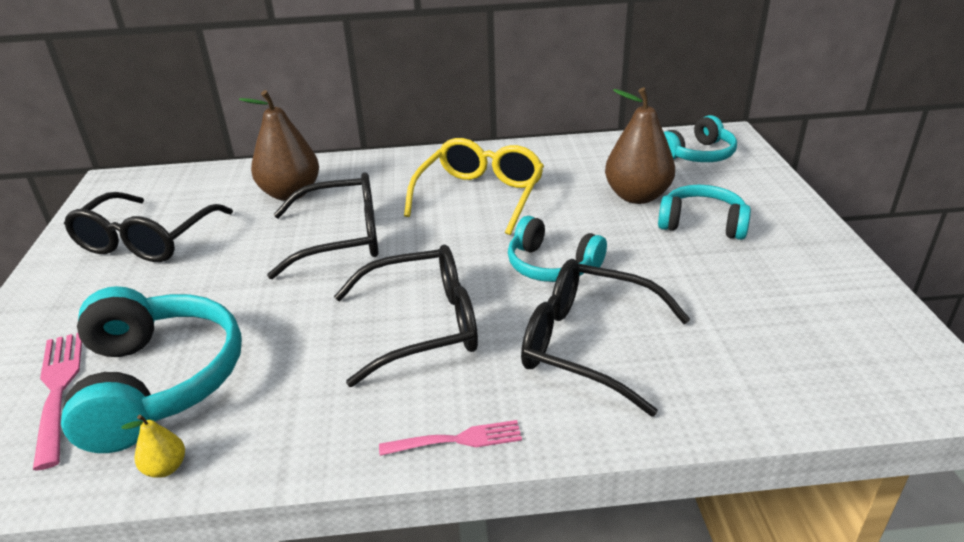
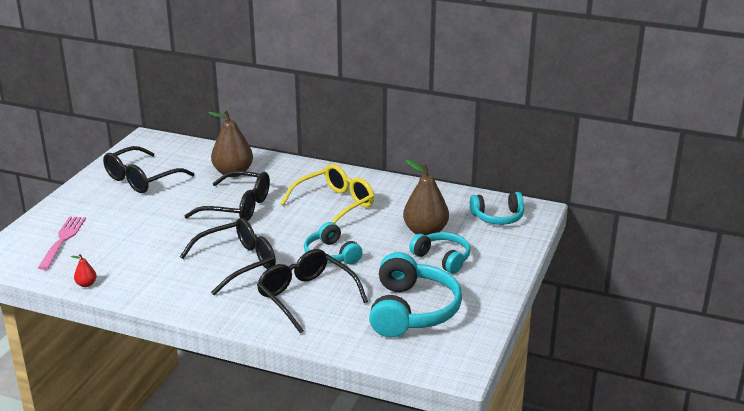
camera: 25 degrees right, 5 degrees down
turquoise headphones [61,286,242,453] -> turquoise headphones moved to [369,252,462,337]
yellow pear [122,414,185,478] -> red pear [71,254,97,287]
black glasses [334,245,478,387] -> black glasses turned 45 degrees counterclockwise [180,218,276,295]
pink fork [379,420,522,456] -> none

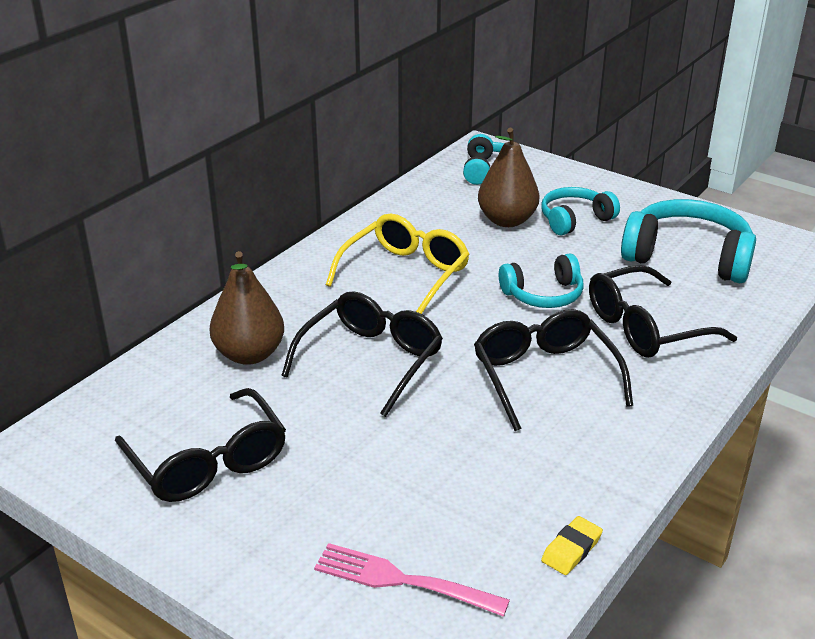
camera: 75 degrees left, 5 degrees up
red pear [71,254,97,287] -> yellow eraser [541,516,603,575]
yellow glasses [280,164,374,223] -> yellow glasses turned 60 degrees clockwise [326,213,470,314]

